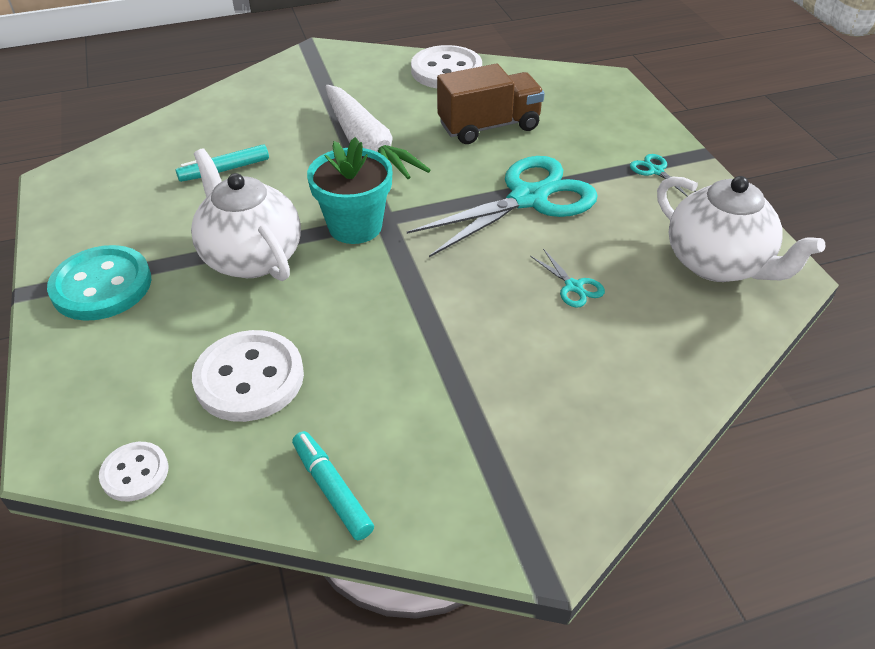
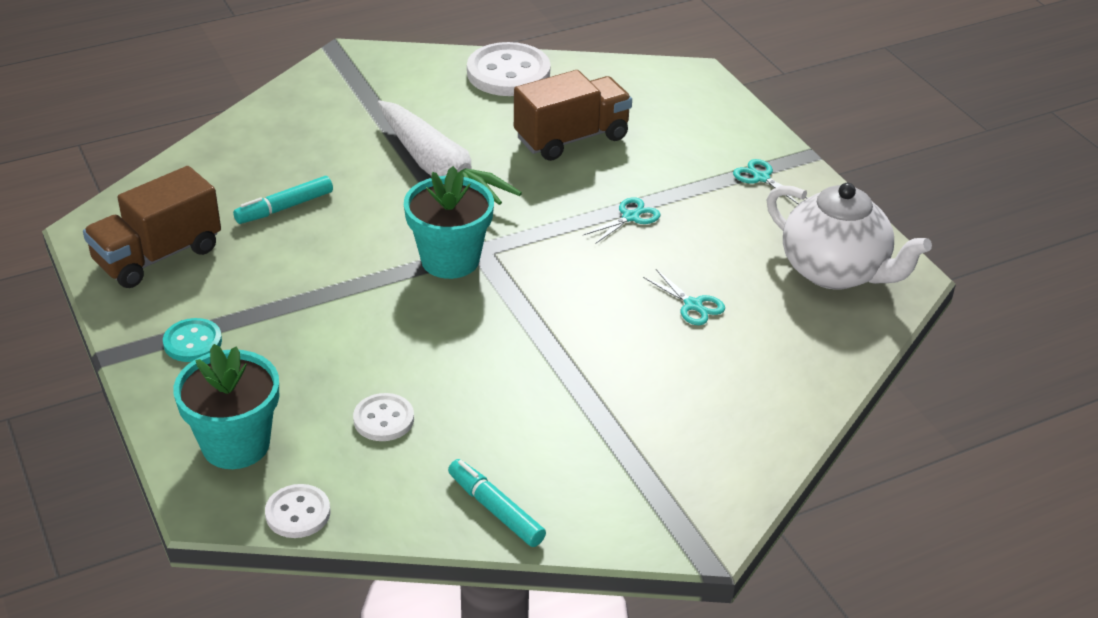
camera: 10 degrees left, 5 degrees down
turquoise button [47,245,151,321] -> turquoise button [163,318,222,362], size x0.55
white teapot [191,148,301,281] -> none
white button [192,330,304,422] -> white button [353,393,414,441], size x0.55
turquoise scissors [407,156,598,257] -> turquoise scissors [583,197,660,244], size x0.41
none -> brown truck [83,166,221,288]
none -> turquoise flower pot [173,344,279,469]

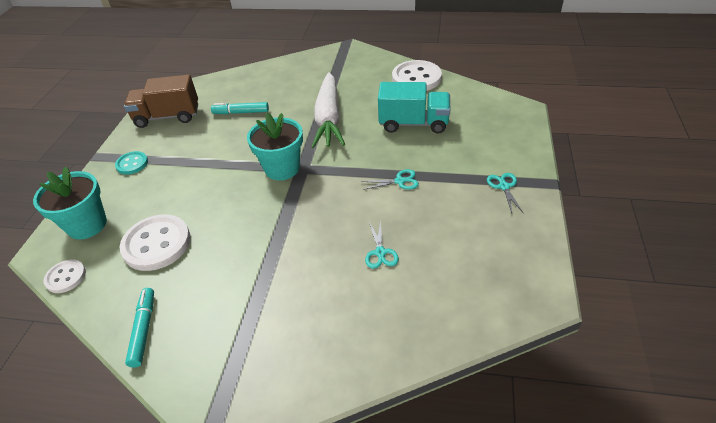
camera: 40 degrees right, 5 degrees up
white button [353,393,414,441] -> white button [120,214,191,271], size x1.82
brown truck [514,70,632,161] -> turquoise truck [378,82,450,133]
white teapot [767,183,932,290] -> none

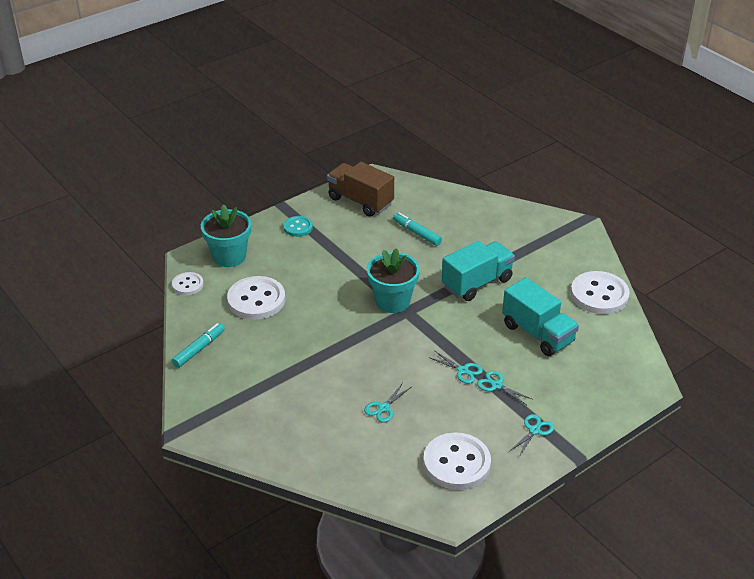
camera: 40 degrees right, 5 degrees down
white carrot [312,72,345,148] -> turquoise truck [442,241,515,301]
none -> white button [423,432,491,490]
none -> turquoise scissors [477,371,532,405]

